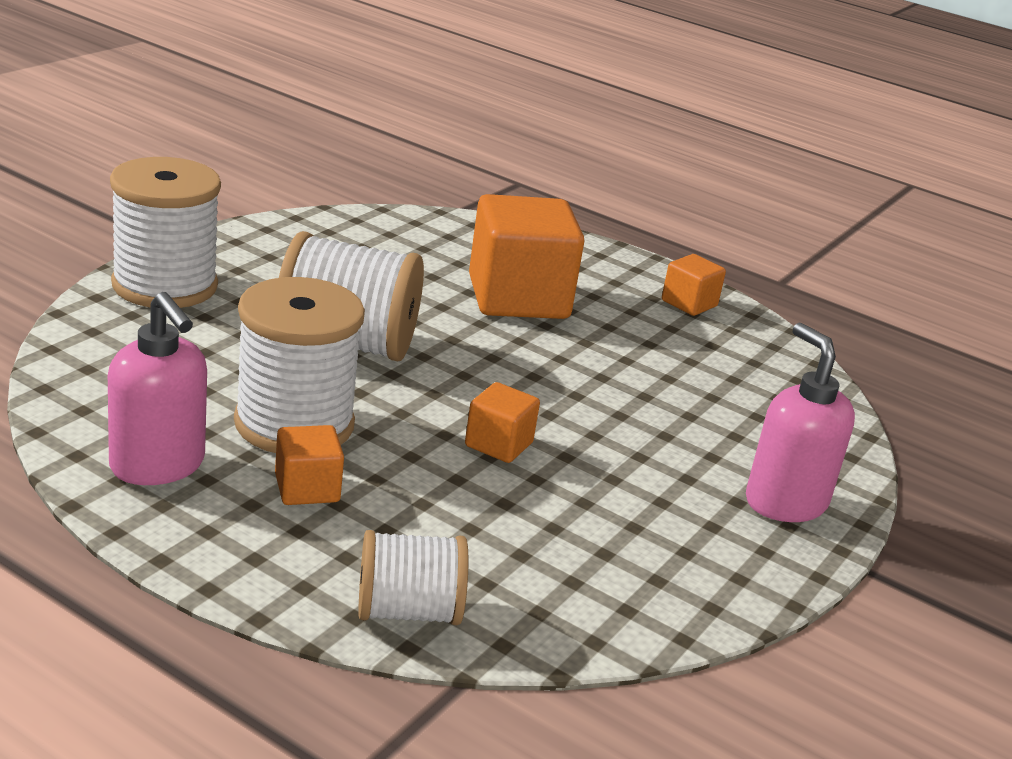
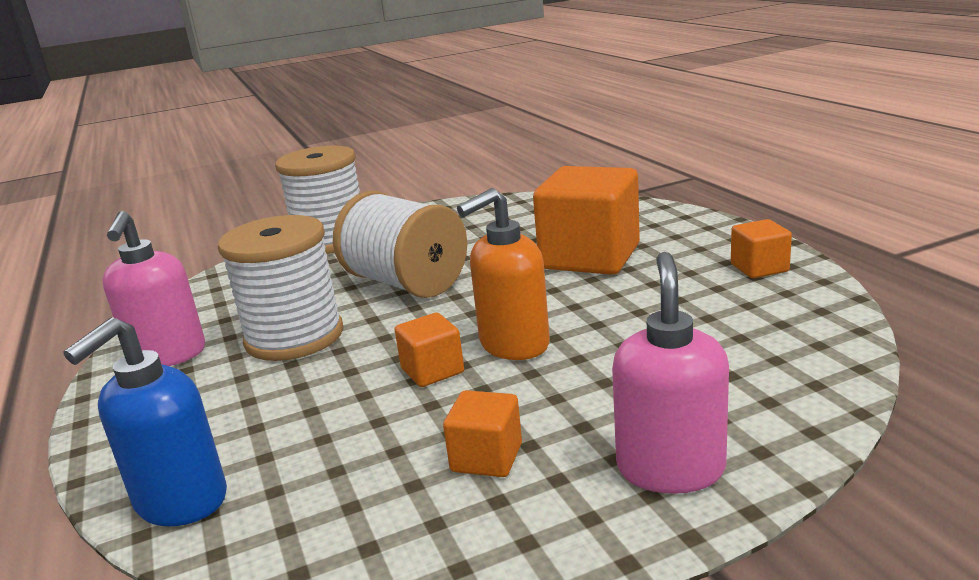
camera: 40 degrees right, 5 degrees down
orange cube [275,425,344,505] -> orange cube moved to [443,390,522,477]
white spool [358,530,468,625] -> blue soap dispenser [64,317,227,526]
none -> orange soap dispenser [457,188,550,360]

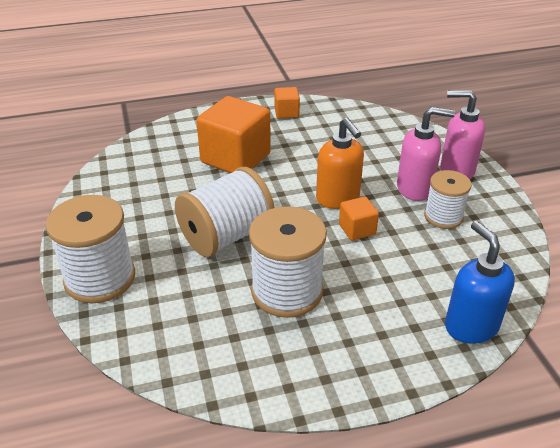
camera: 85 degrees left, 15 degrees up
blue soap dispenser [64,317,227,526] -> blue soap dispenser turned 150 degrees counterclockwise [445,221,515,344]
pink soap dispenser [102,211,205,366] -> pink soap dispenser moved to [397,107,455,201]
orange cube [443,390,522,477] -> white spool [424,170,472,229]

